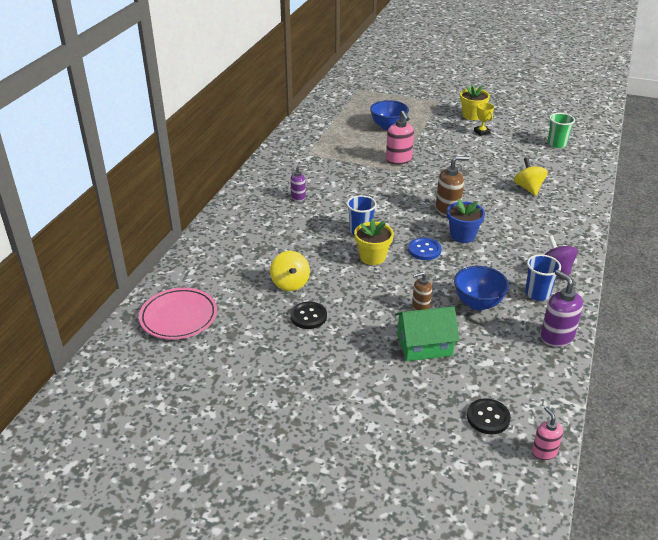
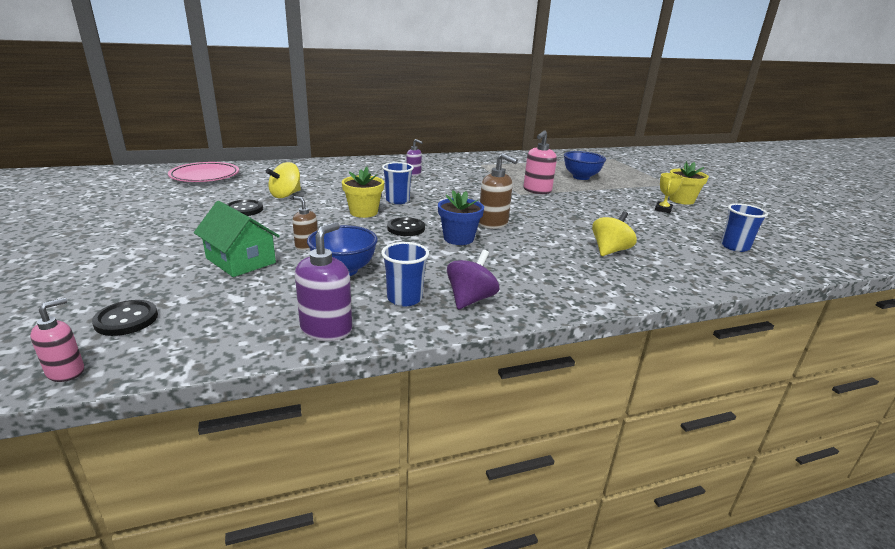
camera: 50 degrees right, 10 degrees down
blue button [408,238,441,260] -> black button [387,217,425,236]
green cup [548,113,575,148] -> blue cup [721,203,768,252]

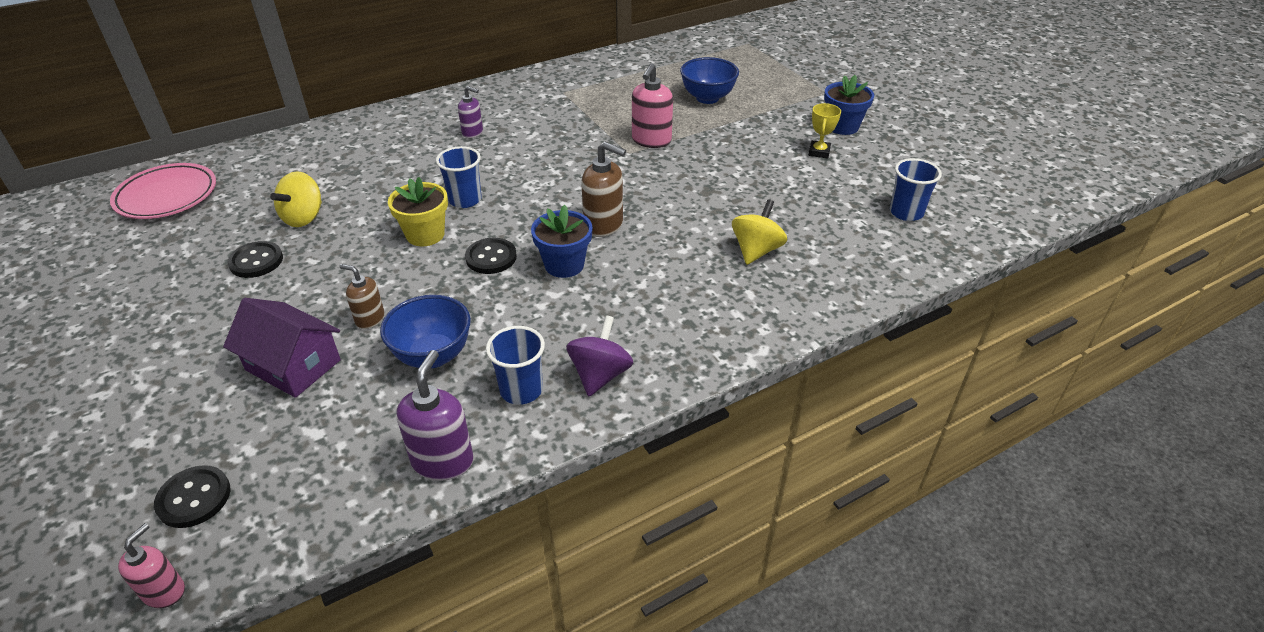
camera: 10 degrees left, 15 degrees up
green house [194,201,280,277] -> purple house [223,298,341,398]
yellow flower pot [669,161,709,205] -> blue flower pot [824,75,874,135]

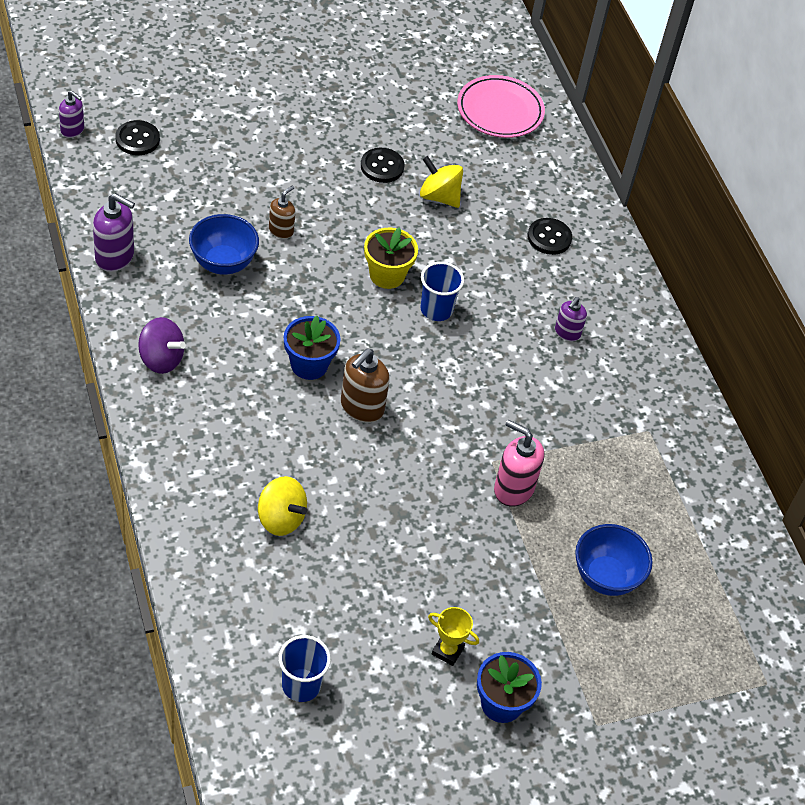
camera: 95 degrees right, 10 degrees up
pink soap dispenser [118,523,185,608] -> purple soap dispenser [59,91,84,138]
purple house [223,298,341,398] -> none
black button [465,238,517,274] -> black button moved to [528,218,572,255]
blue cup [486,326,545,405] -> none

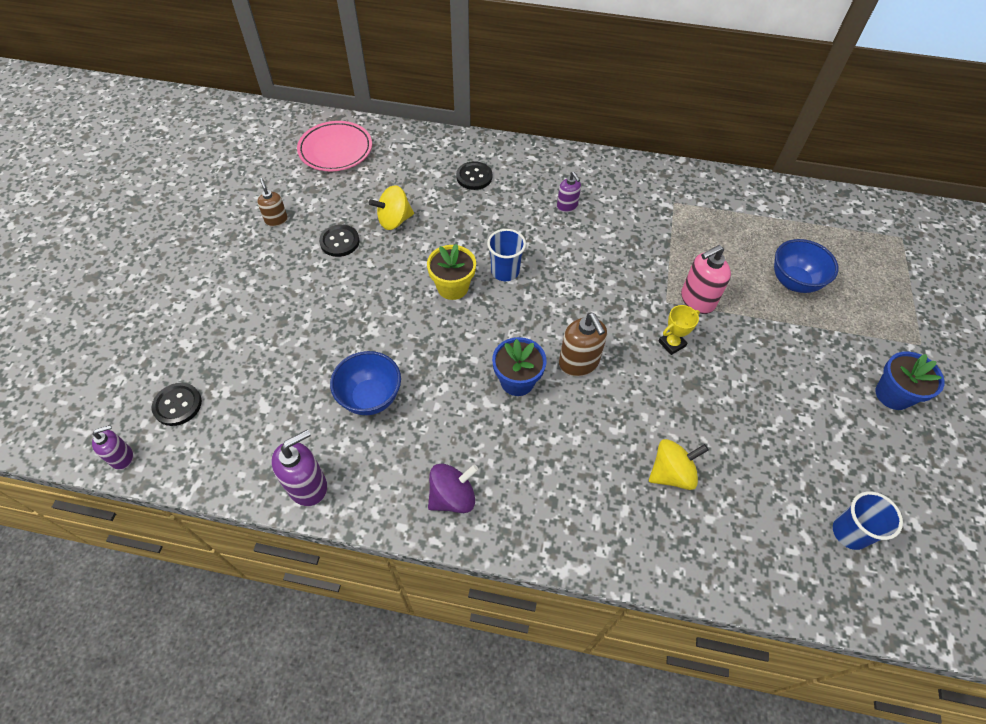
camera: 55 degrees left, 5 degrees up
brown soap dispenser [269,186,295,239] -> brown soap dispenser moved to [257,178,288,227]
yellow trophy [428,607,479,666] -> yellow trophy moved to [658,305,700,355]

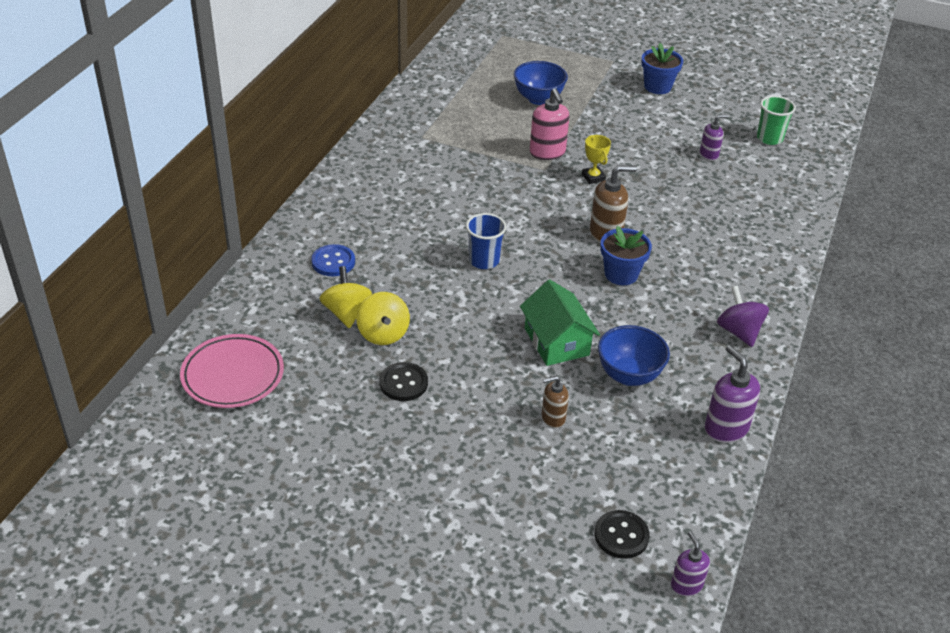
camera: 80 degrees left, 15 degrees down
brown soap dispenser [257,178,288,227] -> brown soap dispenser moved to [542,376,569,428]
yellow flower pot [427,244,476,300] -> none
black button [456,161,492,190] -> blue button [311,244,355,276]
purple soap dispenser [557,172,581,212] -> purple soap dispenser moved to [700,115,728,161]
yellow spinning top [649,439,709,490] -> yellow spinning top moved to [319,266,372,328]
blue cup [833,491,903,550] -> green cup [757,96,796,145]
none -> green house [520,280,600,366]

